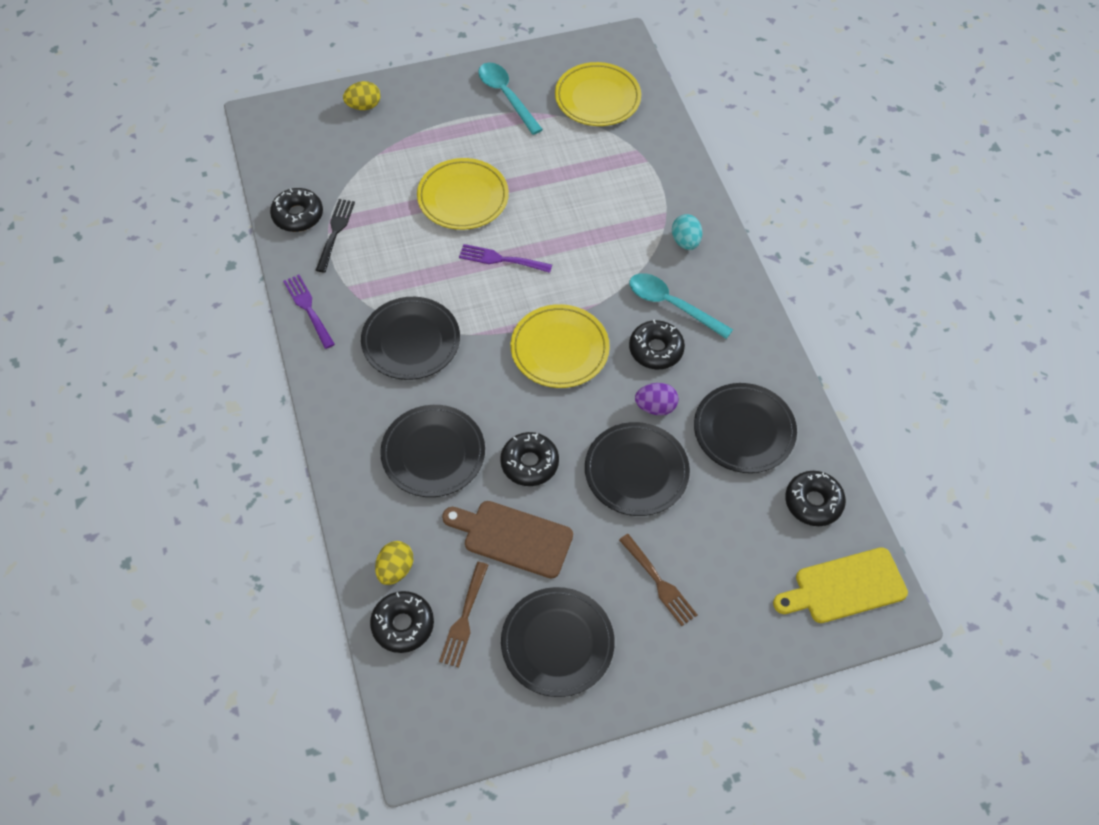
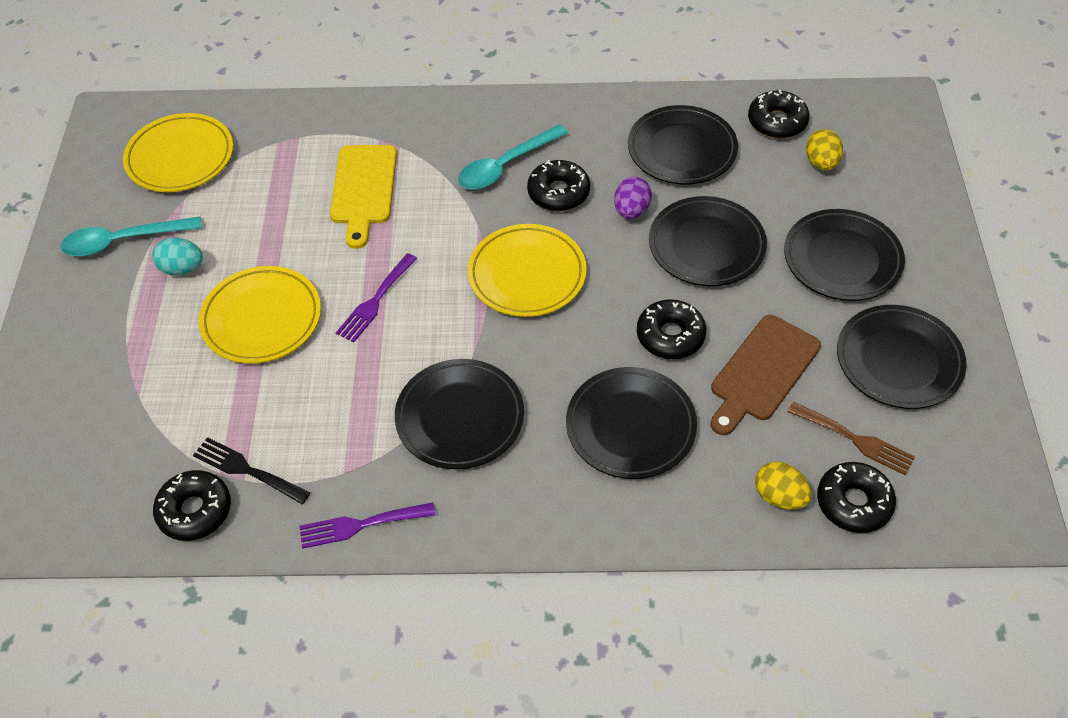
camera: 70 degrees left, 5 degrees down
yellow egg [343,81,381,110] -> yellow egg moved to [806,129,843,171]
brown fork [619,534,697,626] -> black plate [784,209,905,301]
turquoise egg [672,214,702,250] -> turquoise egg moved to [152,238,203,275]
yellow cutting board [773,547,908,623] -> yellow cutting board moved to [330,145,397,249]

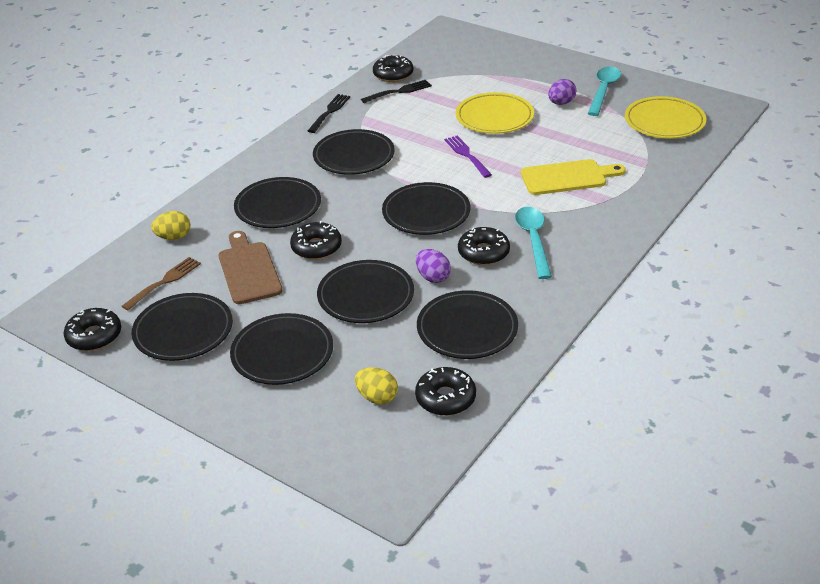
camera: 125 degrees right, 15 degrees down
turquoise egg [152,238,203,275] -> purple egg [548,79,577,105]
purple fork [300,502,435,549] -> black fork [308,94,350,133]
yellow cutting board [330,145,397,249] -> yellow cutting board turned 135 degrees clockwise [521,159,626,195]
yellow plate [468,224,587,317] -> black plate [382,182,471,235]
brown fork [787,401,915,476] -> brown fork turned 150 degrees clockwise [122,257,201,310]
black donut [817,462,896,533] -> black donut moved to [63,308,121,351]

